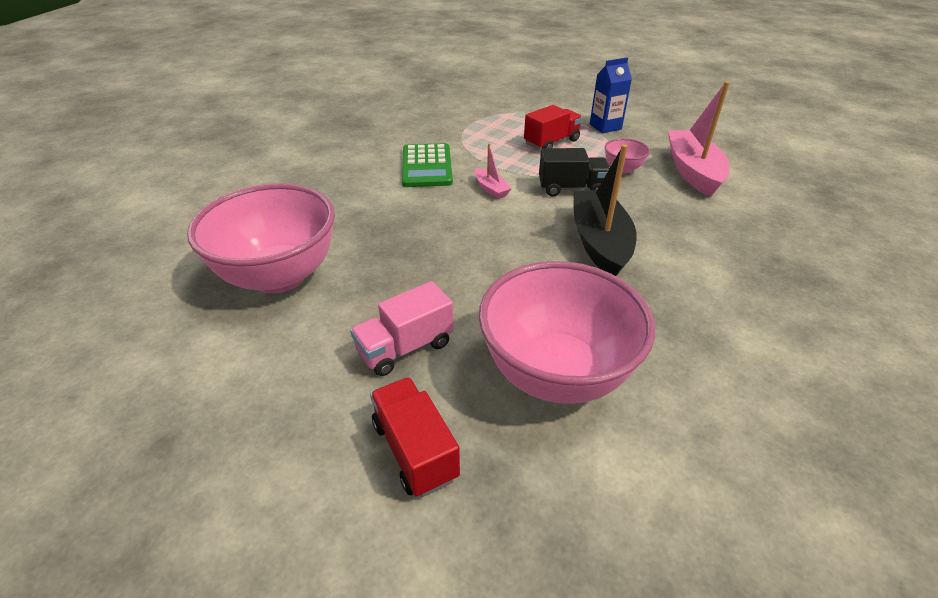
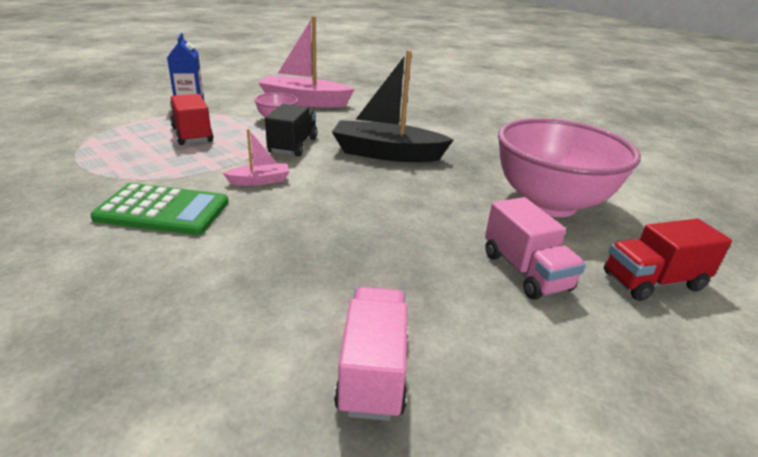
camera: 80 degrees left, 10 degrees down
pink bowl [187,183,335,294] -> pink truck [334,287,408,421]

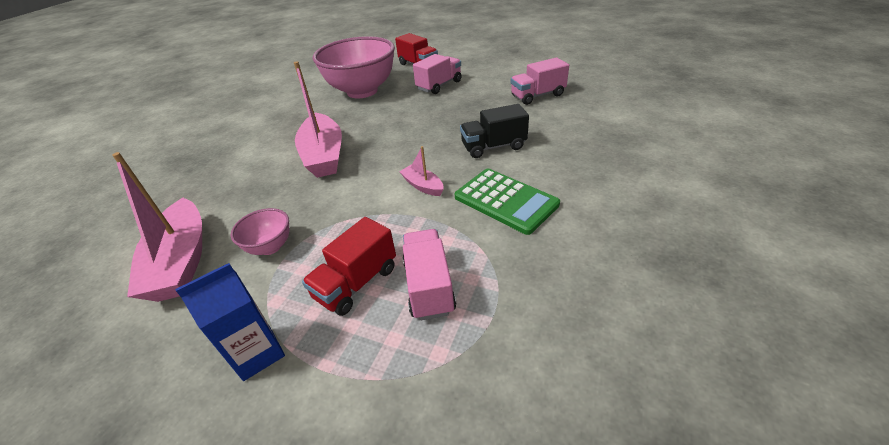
camera: 110 degrees left, 10 degrees up
green calculator [90,183,229,235] -> green calculator turned 150 degrees clockwise [455,169,560,235]
black truck [265,104,317,157] -> black truck moved to [460,104,529,158]
black boat [332,50,454,162] -> pink boat [294,61,342,178]
none -> pink truck [402,229,456,320]

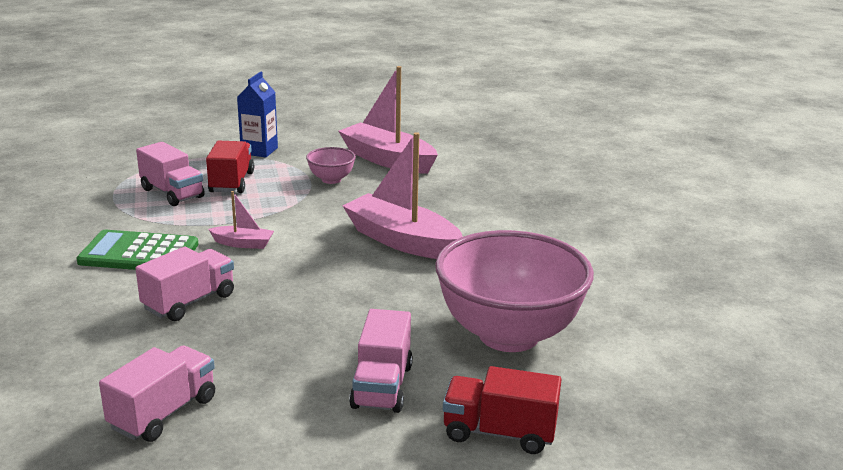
camera: 140 degrees right, 15 degrees down
black truck [460,104,529,158] -> pink truck [136,246,234,321]

